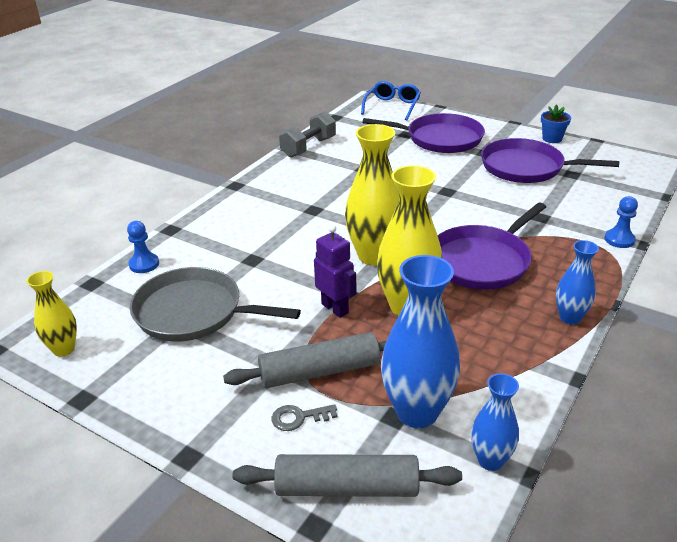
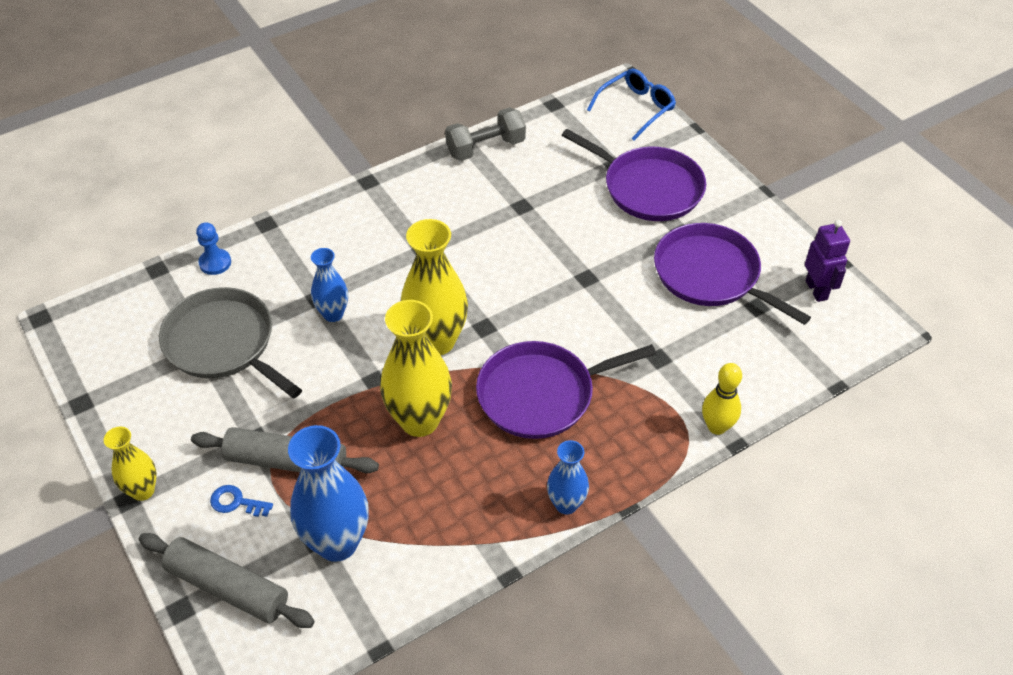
camera: 25 degrees right, 15 degrees up
yellow vase [27,271,77,357] -> yellow vase moved to [104,426,157,501]
grey key [272,404,337,431] -> blue key [210,485,273,517]
purple robot [314,225,356,318] -> purple robot moved to [805,220,850,302]
blue vase [471,373,519,471] -> blue vase moved to [311,248,348,322]
blue flower pot [541,104,571,143] -> none
blue pawn [605,196,638,248] -> yellow bowling pin [702,363,742,435]

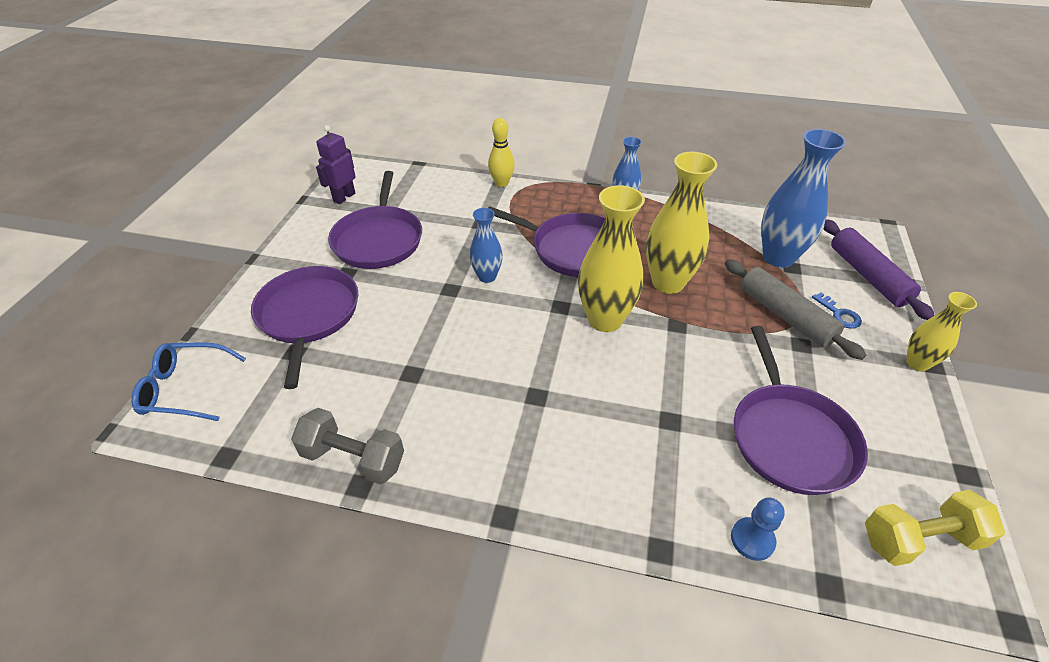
camera: 135 degrees left, 5 degrees down
grey rolling pin [139,533,315,628] -> purple rolling pin [823,219,935,320]
grey pan [159,287,302,398] -> purple pan [734,326,868,495]
blue vase [311,248,348,322] -> blue vase moved to [469,208,503,283]
none -> yellow dumbbell [865,490,1005,566]

